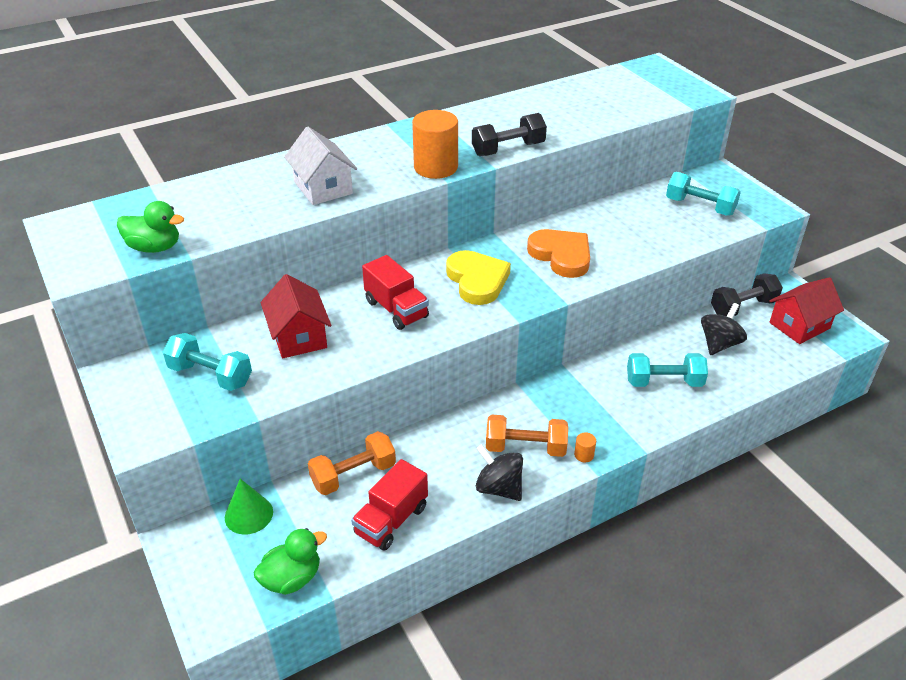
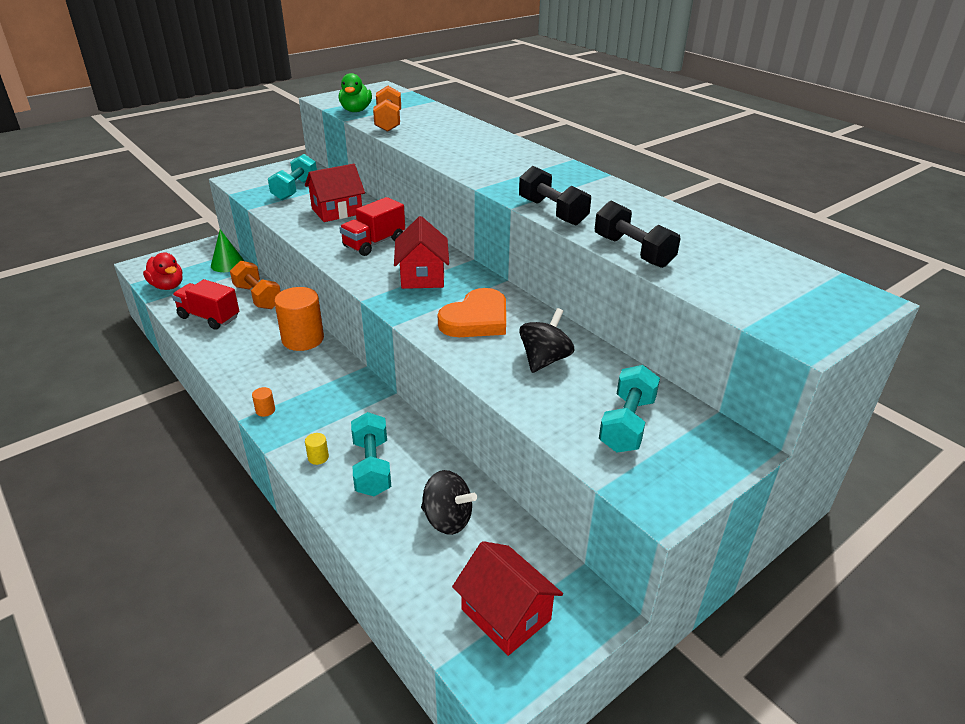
camera: 80 degrees right, 5 degrees down
green duck [254,528,327,595] -> red duck [143,253,182,290]
white house [284,127,357,205] -> none
orange cylinder [412,110,458,179] -> orange cylinder moved to [274,287,324,351]
yellow heart [446,250,511,305] -> red house [394,216,449,289]
black spinning top [476,444,523,501] -> black spinning top moved to [519,308,575,373]
orange dumbbell [486,415,568,457] -> orange dumbbell moved to [373,86,401,132]
black dumbbell [711,273,783,316] -> black dumbbell moved to [595,201,681,268]
none -> yellow cylinder [305,433,329,465]

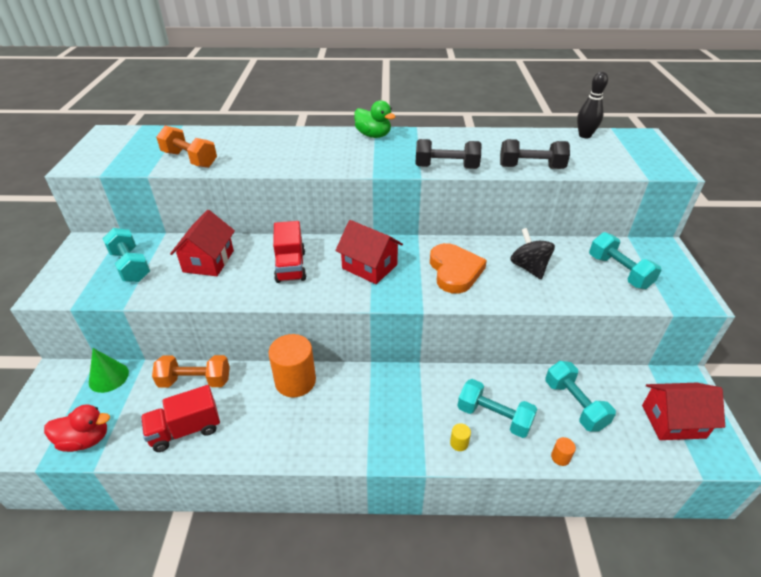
camera: 50 degrees left, 5 degrees up
orange cylinder [252,387,275,417] -> orange cylinder moved to [551,437,576,466]
green duck [339,73,372,112] -> green duck moved to [354,100,396,138]
black spinning top [421,470,477,535] -> turquoise dumbbell [545,361,616,432]
none -> black bowling pin [577,72,608,138]

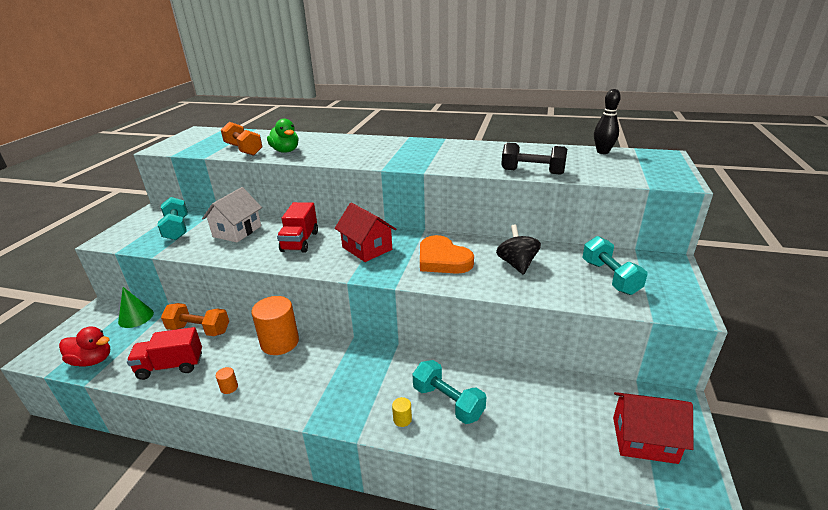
camera: 15 degrees right, 10 degrees down
red house [170,210,235,276] -> white house [202,187,262,242]
green duck [354,100,396,138] -> green duck moved to [267,119,298,153]
black dumbbell [415,139,481,169] -> none
orange heart [430,243,487,294] -> orange heart turned 135 degrees clockwise [420,235,474,274]
turquoise dumbbell [545,361,616,432] -> none
orange cylinder [551,437,576,466] -> orange cylinder moved to [216,367,238,394]

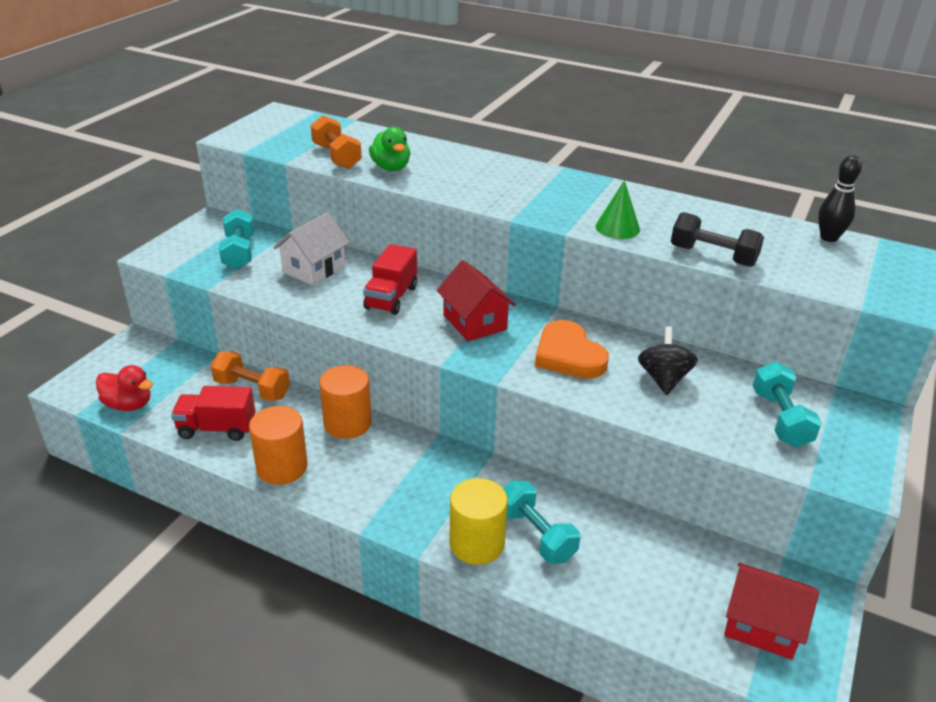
camera: 10 degrees right, 5 degrees up
green cone [118,287,154,328] -> green cone moved to [595,180,640,239]
orange cylinder [216,367,238,394] -> orange cylinder [249,406,308,485], size x2.47
yellow cylinder [392,397,412,427] -> yellow cylinder [449,478,508,565], size x2.47

